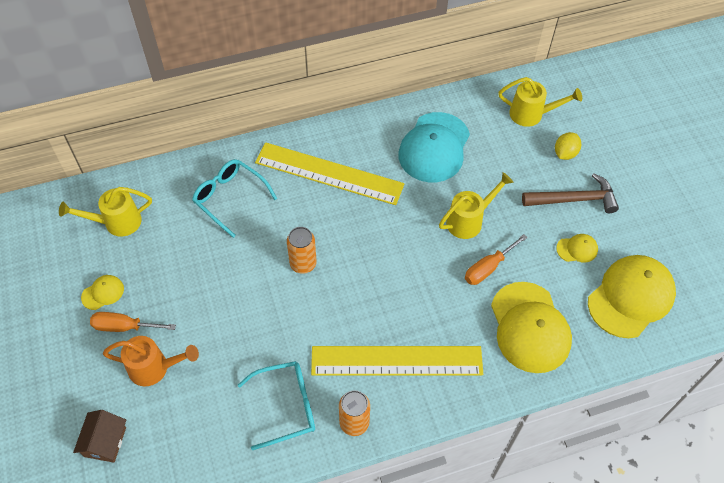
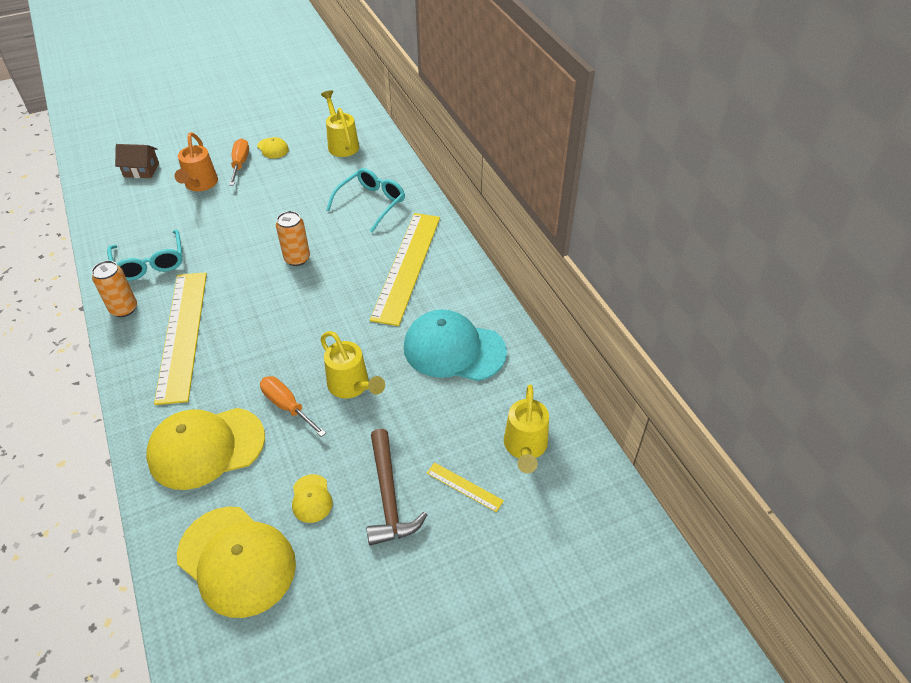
camera: 85 degrees right, 10 degrees down
yellow lemon [555,132,581,160] -> yellow ruler [427,462,504,512]

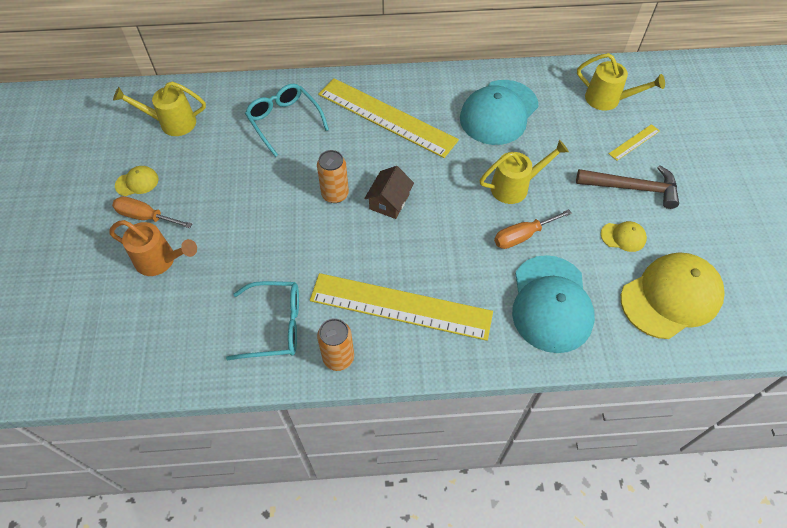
camera: 70 degrees left, 10 degrees up
brown house [115,144,159,178] -> brown house moved to [364,166,414,219]
yellow cap [146,408,265,490] -> turquoise cap [512,255,595,353]

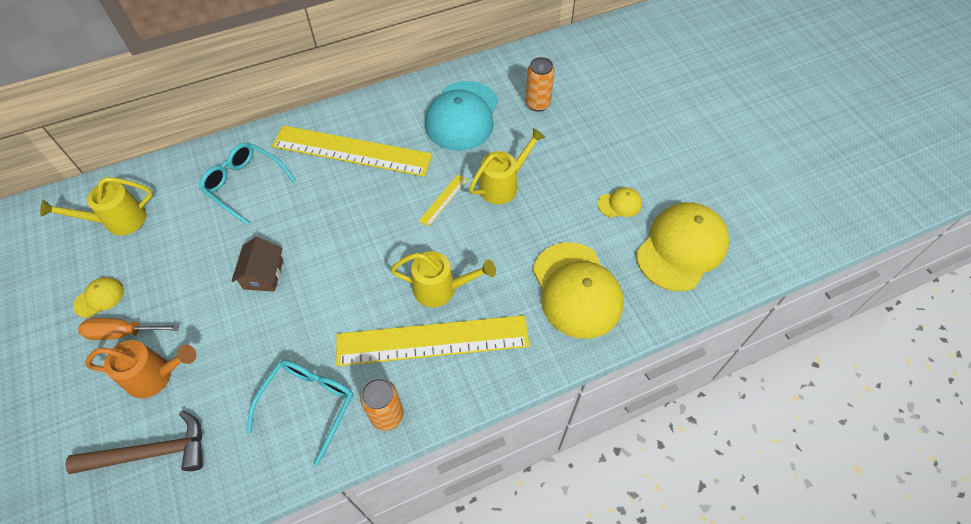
camera: 20 degrees left, 0 degrees up
turquoise glasses [226,281,299,360] -> turquoise glasses turned 45 degrees counterclockwise [247,360,353,466]
orange can [317,150,349,203] -> orange can moved to [525,57,555,112]
brown house [364,166,414,219] -> brown house moved to [232,237,283,292]
orange screwdriver [494,209,572,249] -> none
turquoise cap [512,255,595,353] -> yellow cap [533,242,624,339]
brown hammer [576,165,679,209] -> brown hammer moved to [65,411,202,474]
yellow watering can [577,53,665,111] -> yellow watering can moved to [391,251,496,307]
yellow ruler [609,124,660,161] -> yellow ruler moved to [419,174,467,227]

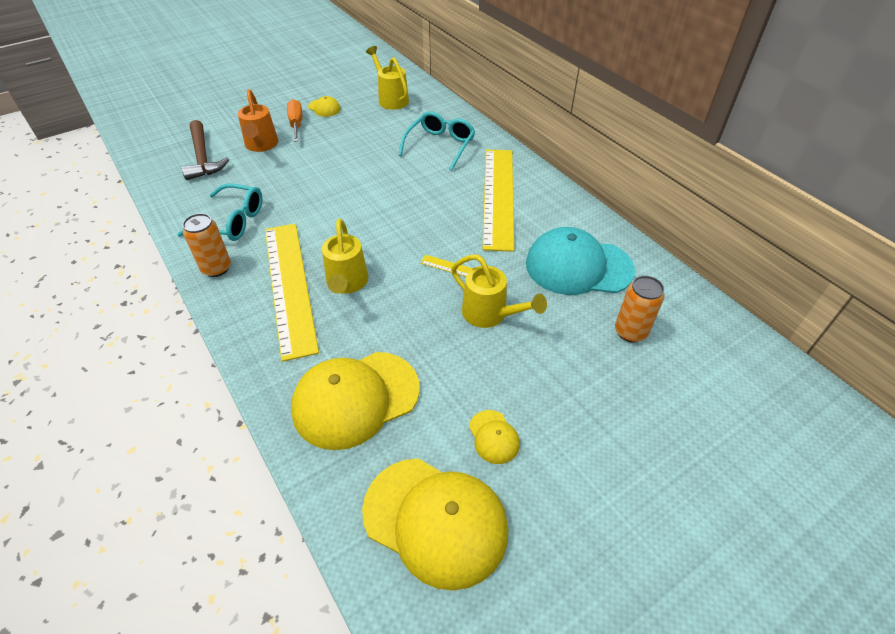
camera: 80 degrees right, 10 degrees down
brown house [232,237,283,292] -> none

